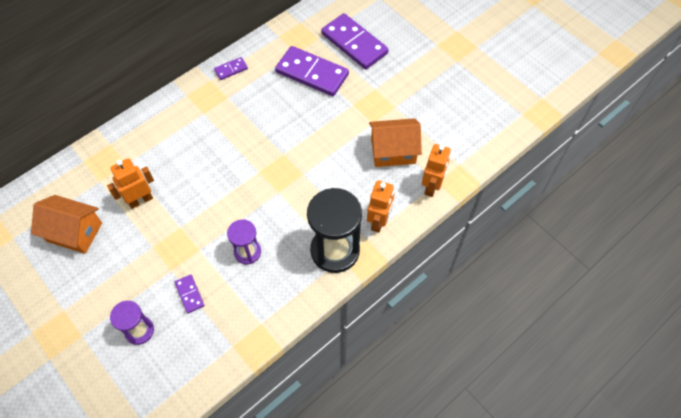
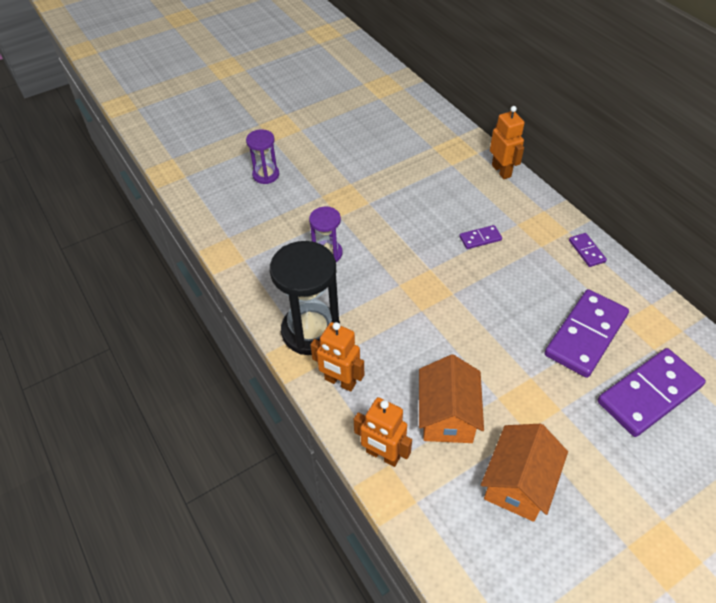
camera: 100 degrees right, 10 degrees down
orange house [31,195,102,254] -> orange house moved to [481,424,568,522]
orange robot [107,158,154,209] -> orange robot moved to [490,106,524,179]
purple domino [175,274,204,313] -> purple domino moved to [459,225,502,249]

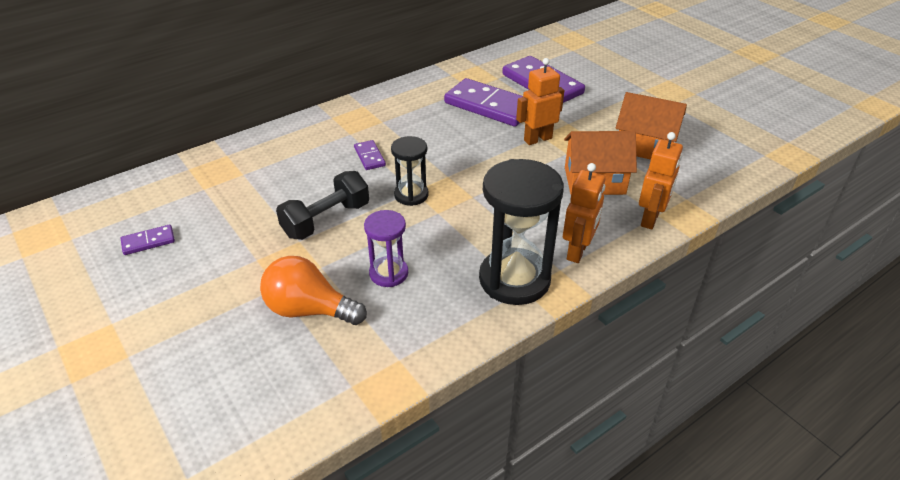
camera: 95 degrees left, 10 degrees down
purple hourglass [246,129,279,184] -> none
orange robot [490,106,524,179] -> orange robot moved to [516,58,564,145]
purple domino [569,233,607,267] -> purple domino moved to [121,225,175,255]
none -> orange light bulb [260,256,367,325]
none -> black dumbbell [276,171,369,240]
none -> black hourglass [391,136,429,206]

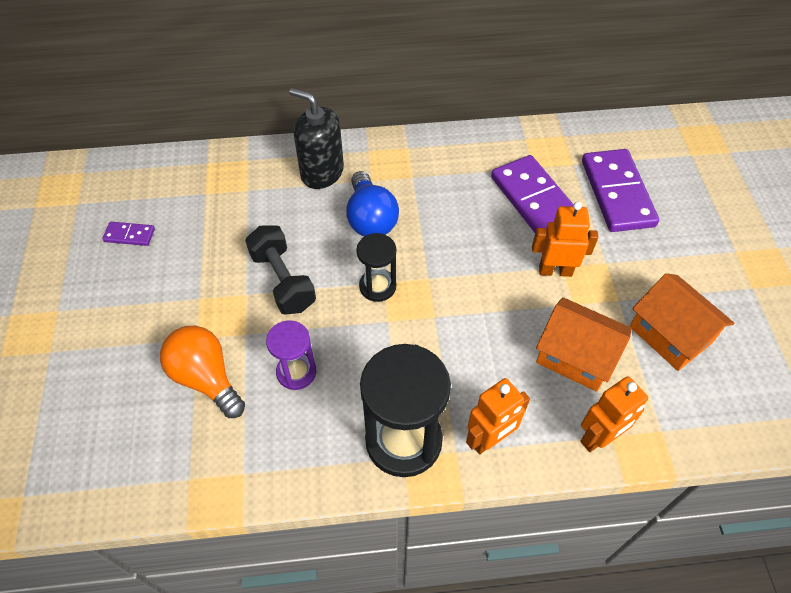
camera: 30 degrees right, 15 degrees up
black dumbbell [276,171,369,240] -> black dumbbell turned 75 degrees clockwise [245,225,316,315]
purple domino [354,140,386,170] -> blue light bulb [346,171,399,237]
none -> black soap dispenser [289,88,344,189]

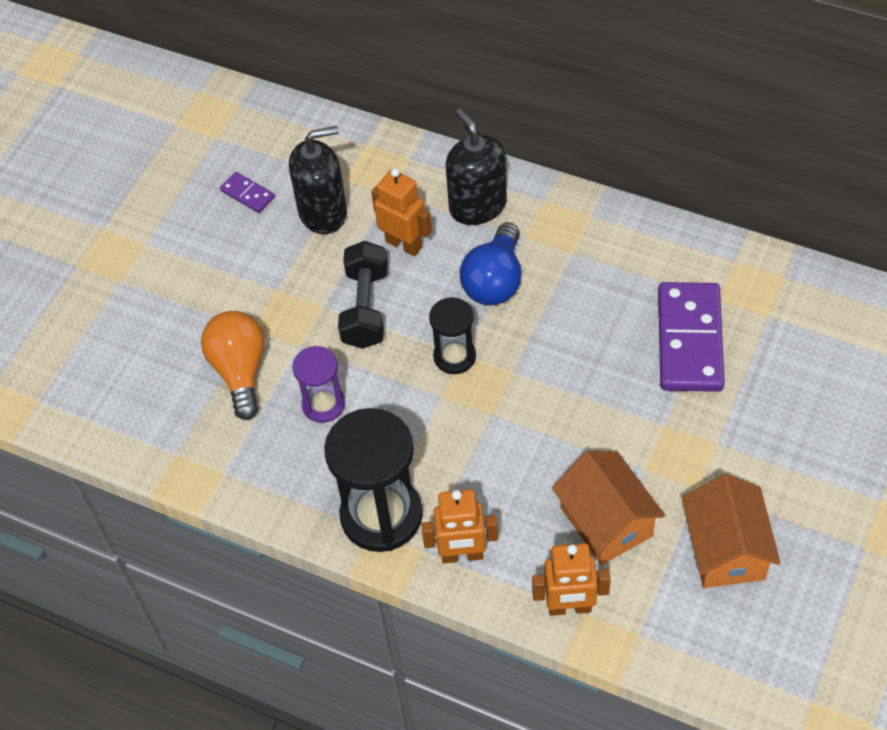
camera: 35 degrees right, 0 degrees up
orange robot [532,202,599,277] -> orange robot moved to [371,168,432,256]
purple domino [582,149,659,232] -> none
none -> black soap dispenser [289,126,347,234]

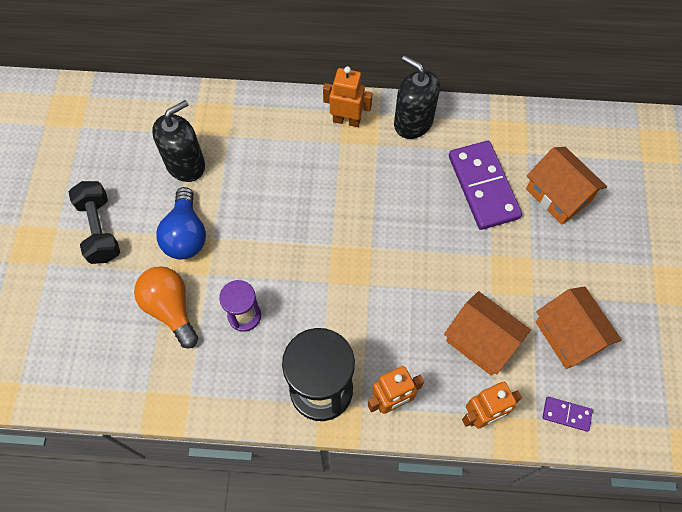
camera: 25 degrees left, 10 degrees up
purple domino [220,172,275,213] -> purple domino moved to [543,397,593,432]
black dumbbell [338,241,388,349] -> black dumbbell moved to [69,181,120,264]
orange robot [371,168,432,256] -> orange robot moved to [323,66,373,127]
black hourglass [429,297,476,374] -> none
black soap dispenser [445,108,507,225] -> black soap dispenser moved to [394,55,440,139]
blue light bulb [460,222,521,305] -> blue light bulb moved to [156,187,206,259]
none -> orange house [526,147,607,225]

